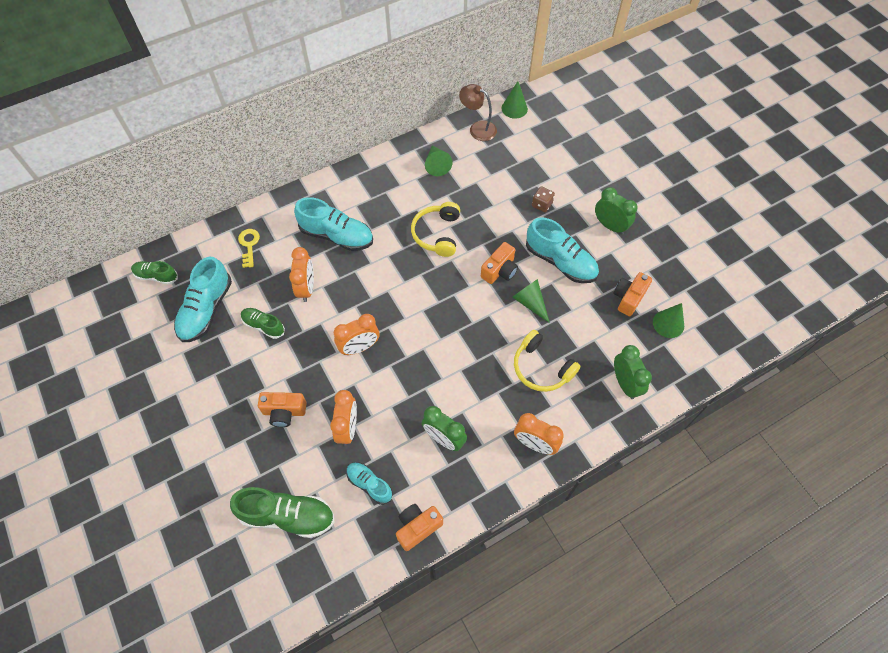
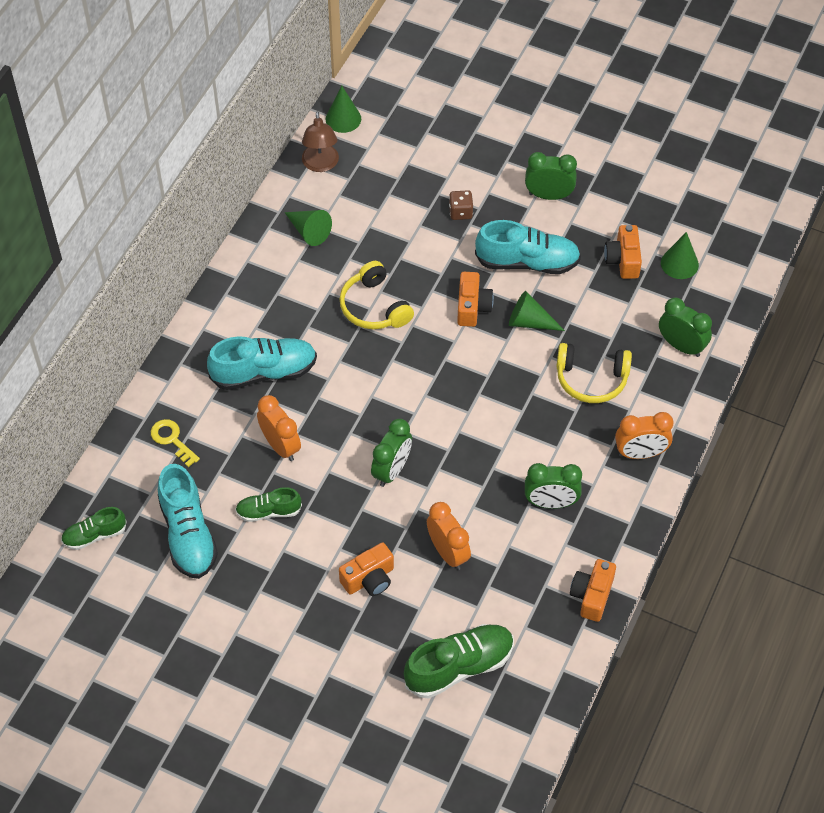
camera: 35 degrees left, 5 degrees down
orange clock [334,314,380,355] -> green clock [371,419,412,487]
turquoise shoe [347,462,393,505] -> none
brown lamp [459,84,497,141] -> brown lamp turned 90 degrees counterclockwise [302,111,339,172]

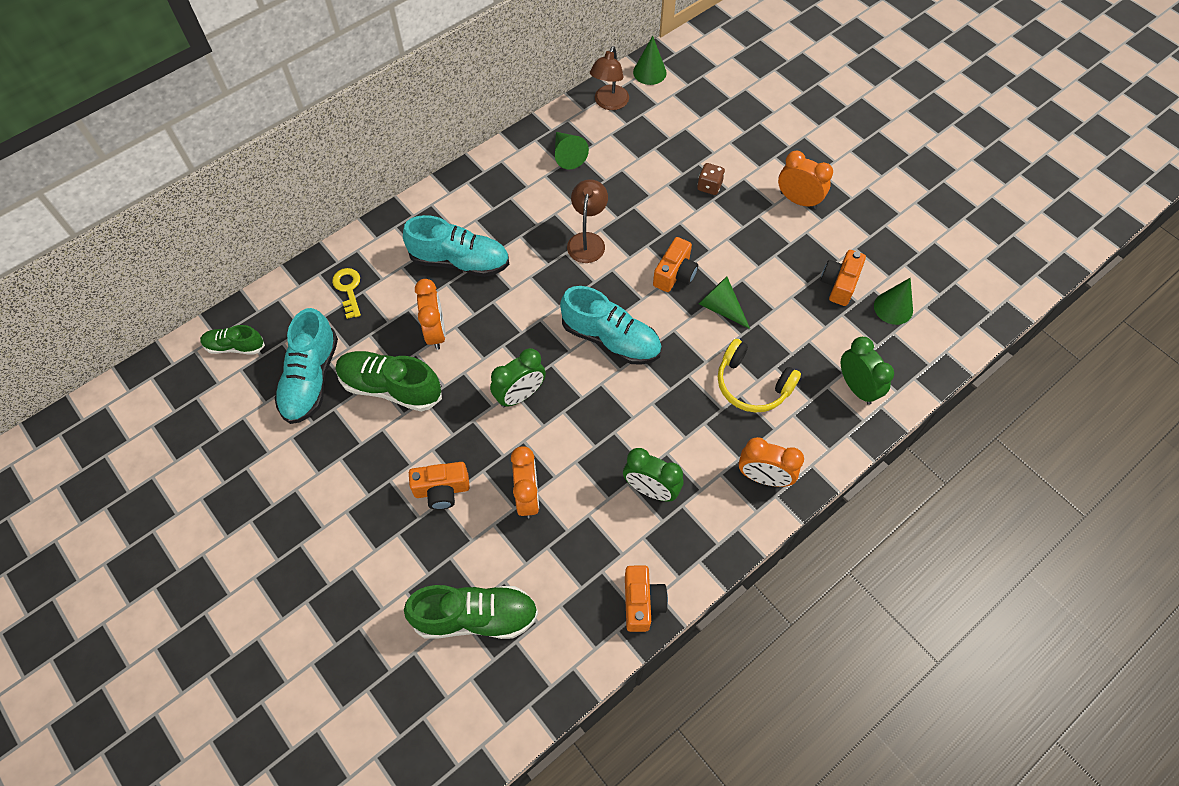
camera: 25 degrees right, 5 degrees up
green shoe [235,487,302,522] -> green shoe [336,351,442,411], size x1.73
yellow headphones [340,261,414,329] -> brown lamp [567,179,608,263]
turquoise shoe [475,220,581,274] -> turquoise shoe moved to [560,286,662,365]
green clock [525,152,577,200] -> orange clock [778,151,833,209]
orange camera [570,559,616,622] -> orange camera turned 135 degrees clockwise [625,565,668,632]

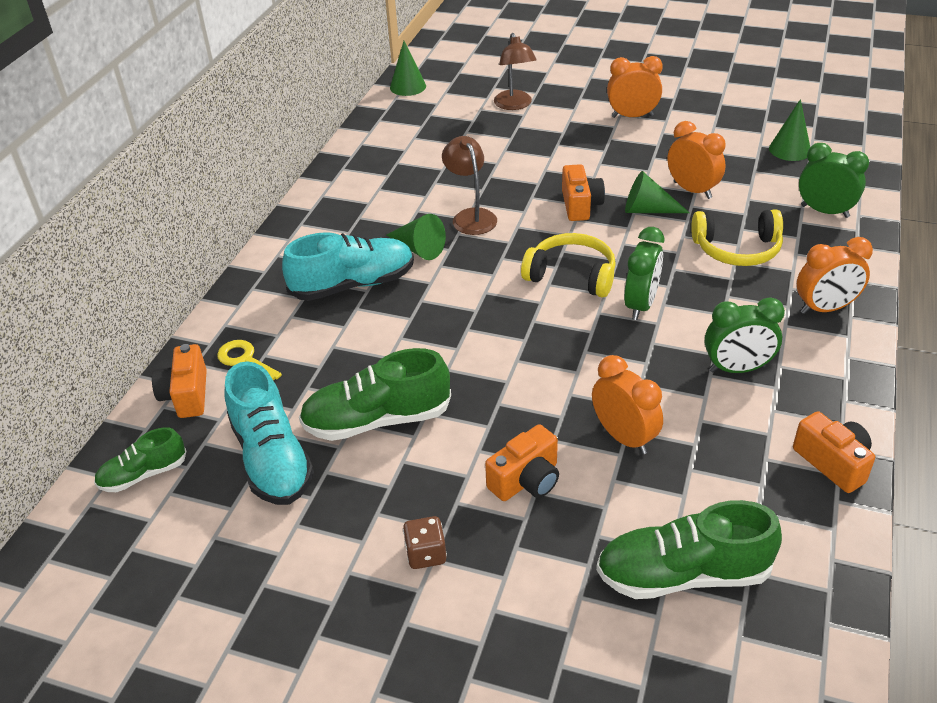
camera: 30 degrees left, 20 degrees down
green shoe [404,585,538,639] -> green shoe turned 150 degrees counterclockwise [596,500,782,599]
orange clock [415,279,446,350] -> orange clock moved to [668,121,726,199]
green clock [490,348,546,407] -> green clock moved to [624,227,664,320]
green cone [555,132,589,170] -> green cone moved to [387,214,446,260]
turquoise shoe [560,286,662,365] -> yellow headphones [521,233,616,297]
brown lamp [590,46,629,110] -> brown lamp moved to [494,33,536,110]
brown dice [697,163,725,195] -> brown dice moved to [403,516,447,569]
orange camera [821,250,866,306] -> orange camera moved to [152,344,207,418]

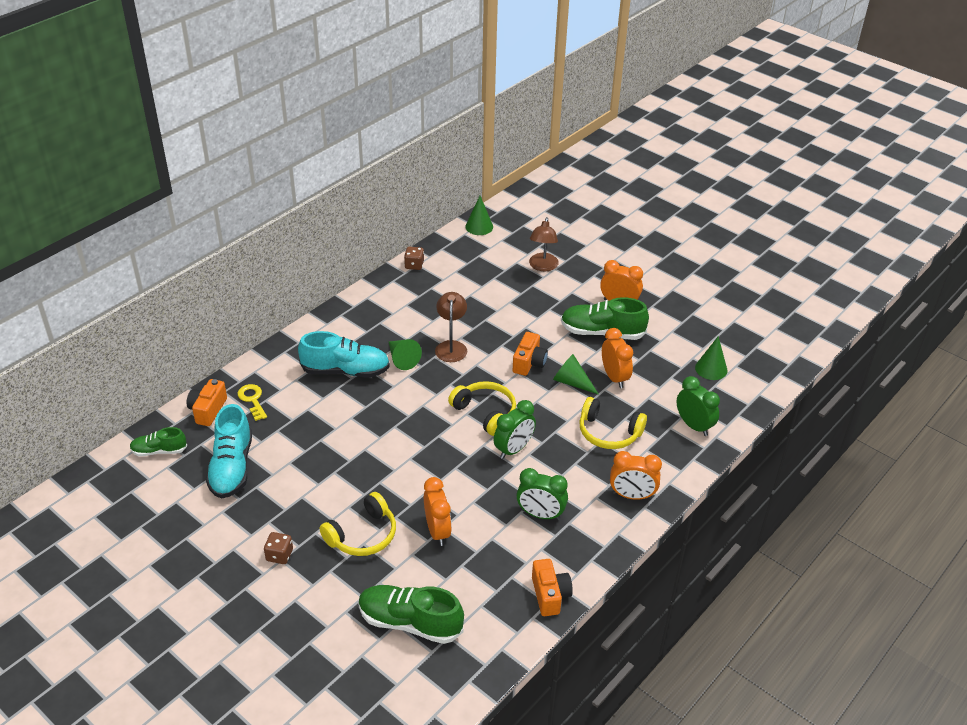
camera: 20 degrees right, 0 degrees up
green shoe [299,348,451,441] -> green shoe moved to [561,297,649,340]
orange camera [485,424,559,501] -> yellow headphones [320,492,396,556]
none -> brown dice [404,247,424,270]

